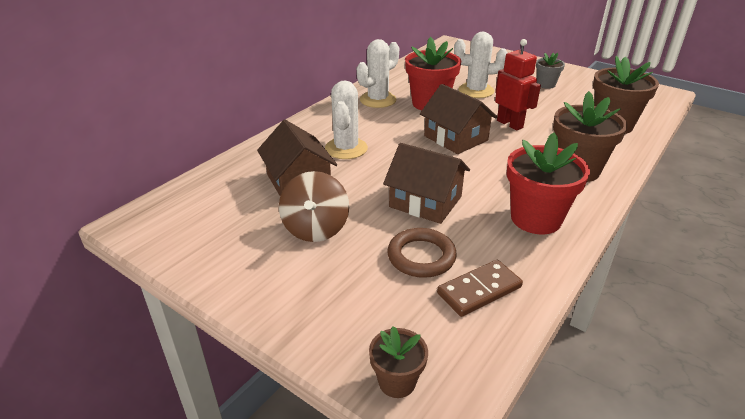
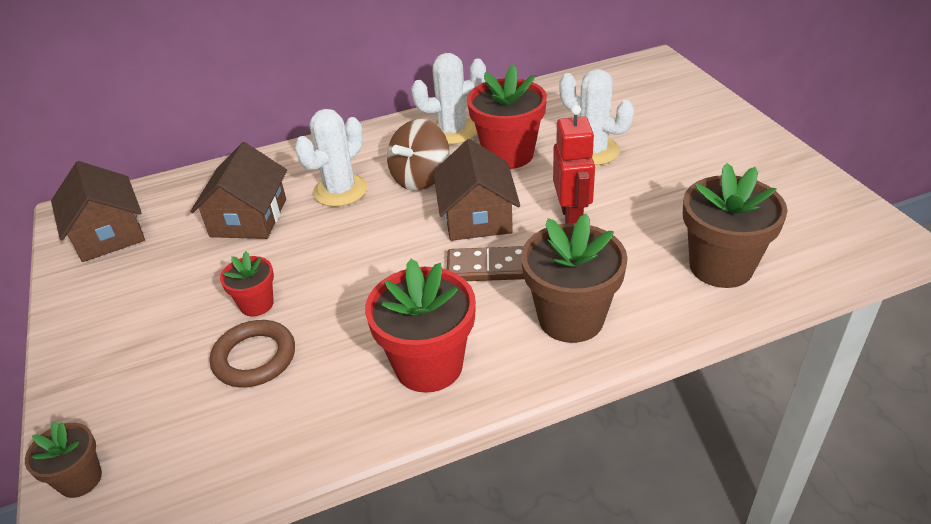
camera: 35 degrees right, 5 degrees up
brown spinning top [279,171,349,242] -> brown spinning top moved to [387,119,449,191]
brown house [383,143,470,224] -> brown house moved to [51,161,145,262]
brown domino [437,260,523,317] -> brown domino moved to [447,246,524,281]
grey flower pot [536,53,565,89] -> none
none -> red flower pot [220,251,274,316]

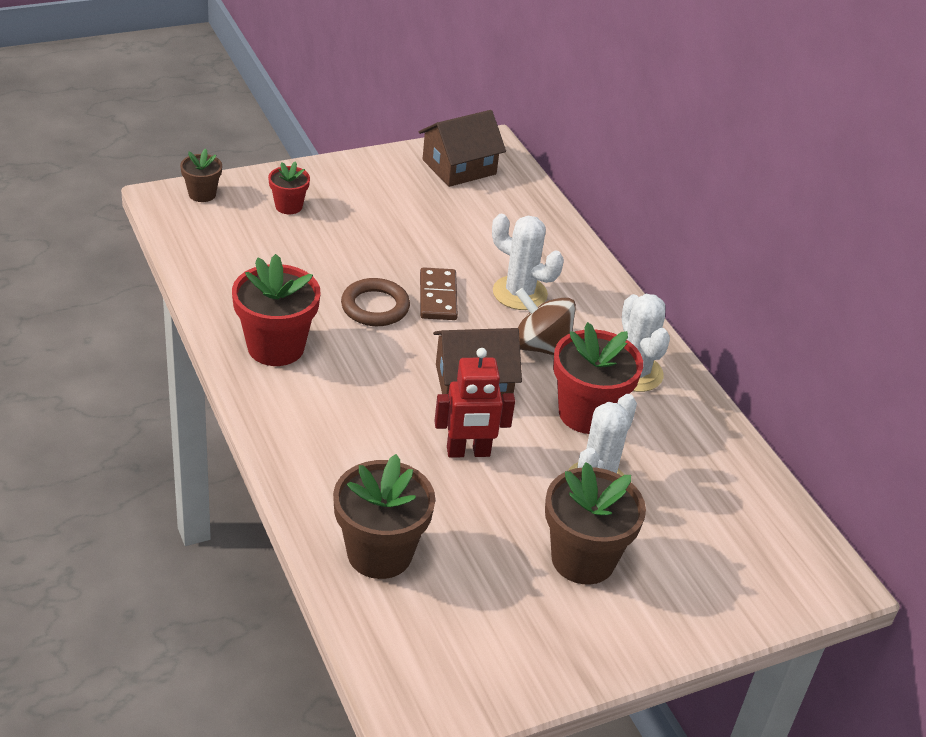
camera: 80 degrees right, 0 degrees up
brown house [190,142,287,239] -> none
brown ring [210,320,295,387] -> brown ring moved to [341,278,410,326]
red flower pot [220,251,274,316] -> red flower pot moved to [268,161,310,214]
brown domino [447,246,524,281] -> brown domino moved to [420,267,458,320]
brown flower pot [521,213,628,343] -> brown flower pot moved to [545,462,646,585]

